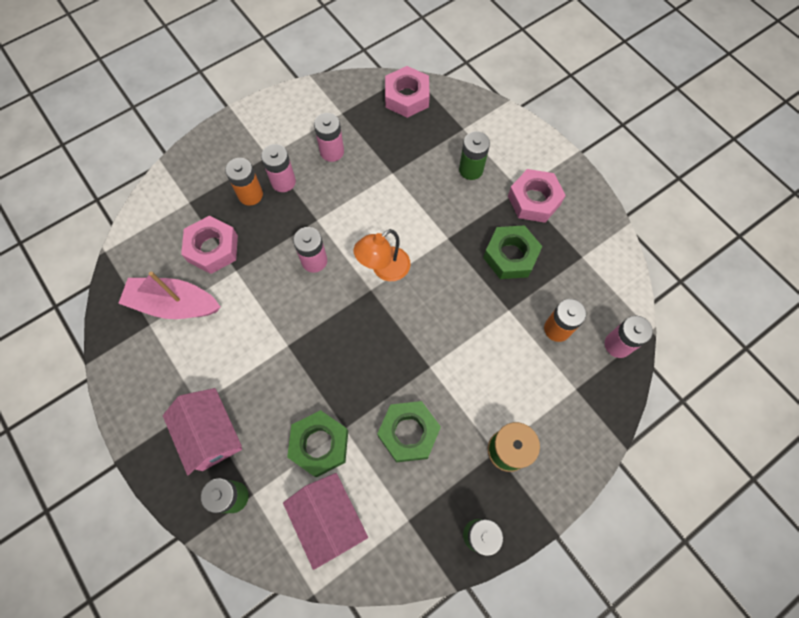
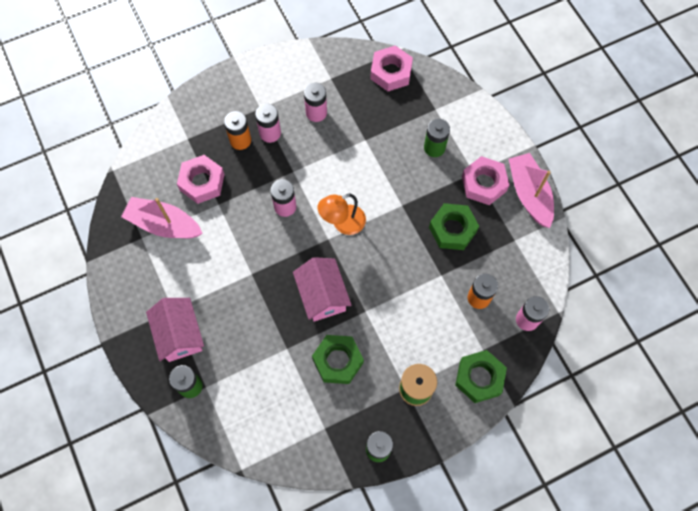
camera: 10 degrees right, 0 degrees up
pink house [283,473,368,570] -> pink house moved to [293,257,352,322]
green nut [287,410,348,477] -> green nut moved to [455,350,507,403]
none -> pink boat [509,153,554,228]

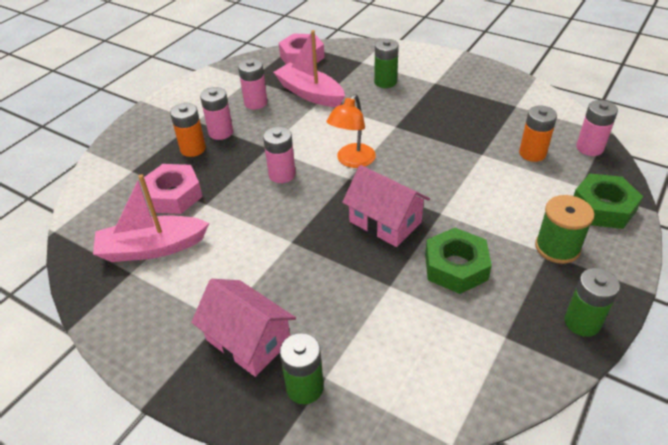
camera: 30 degrees left, 25 degrees down
green nut [429,203,479,250] -> none
pink nut [462,156,509,205] -> none
pink boat [509,153,554,228] -> pink boat moved to [273,30,345,107]

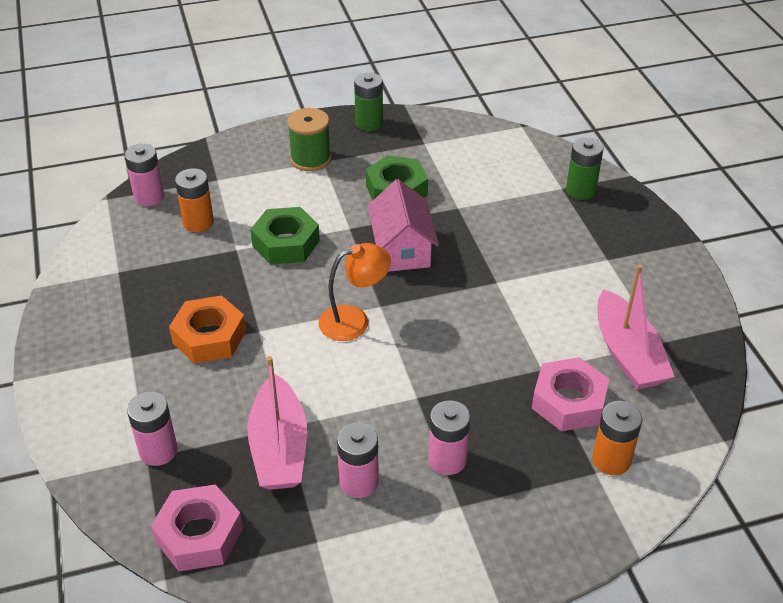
camera: 140 degrees left, 0 degrees up
pink boat [93,174,209,262] -> pink boat turned 45 degrees clockwise [597,264,675,390]
orange battery [170,103,206,157] -> orange battery moved to [592,401,643,475]
pink house [191,279,296,377] -> none
pink battery [263,127,296,183] -> pink battery moved to [127,392,178,466]
green battery [374,39,399,88] -> none
green nut [574,173,643,229] -> green nut moved to [250,207,320,264]
none -> orange nut [169,295,246,364]

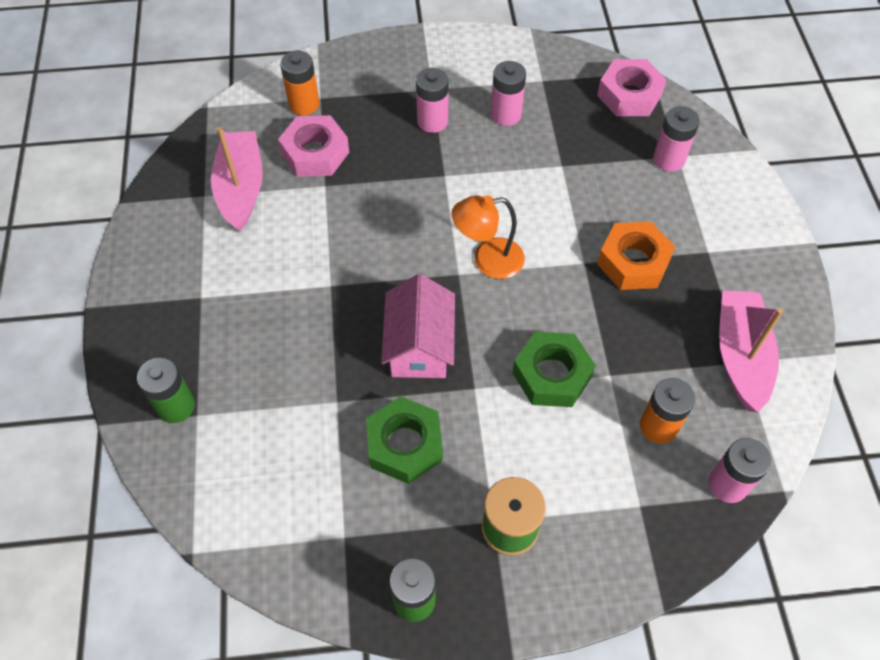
camera: 170 degrees left, 15 degrees up
pink boat [247,356,307,490] -> pink boat moved to [719,291,783,412]

